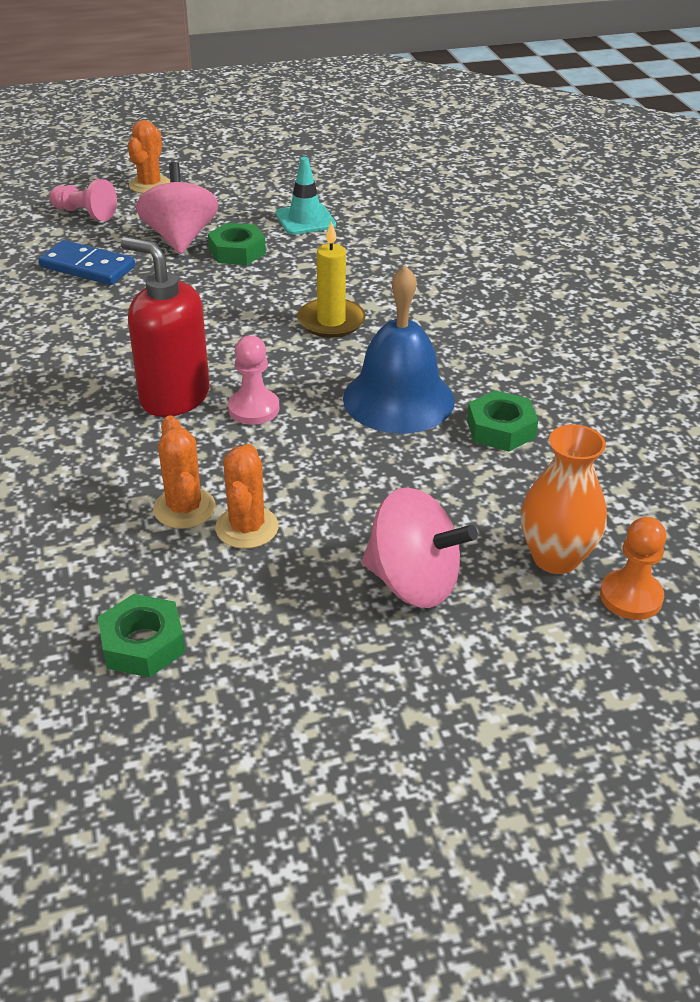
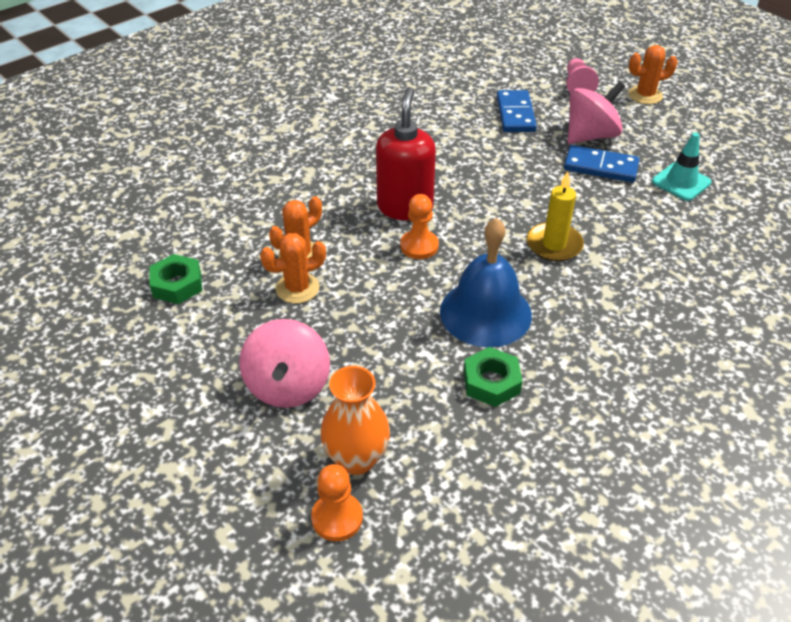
camera: 65 degrees right, 5 degrees up
green nut [208,223,266,265] -> blue domino [564,145,640,182]
pink pawn [228,335,280,425] -> orange pawn [400,194,439,259]

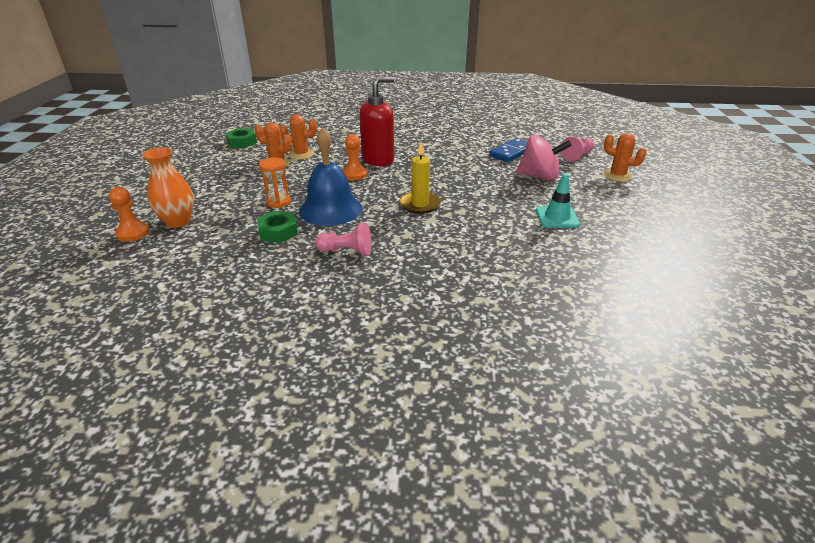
camera: 45 degrees right, 10 degrees down
pink spinning top [239,319,330,408] -> none
blue domino [564,145,640,182] -> none
none -> orange hourglass [259,157,291,208]
none -> pink pawn [315,223,371,256]

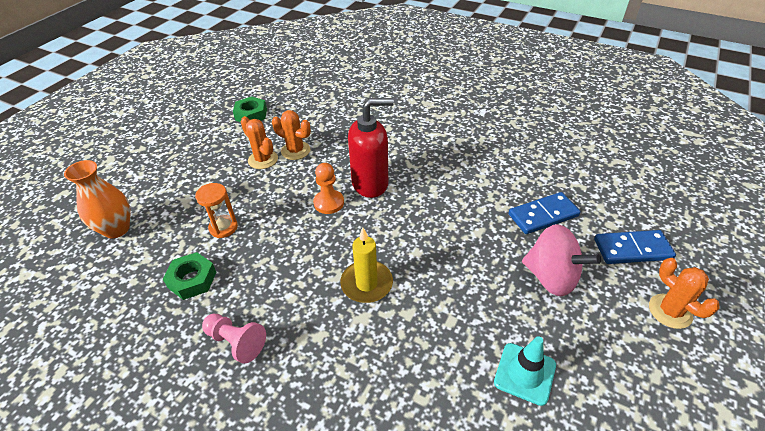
camera: 25 degrees right, 10 degrees up
orange pawn [109,187,150,242] -> none
blue bell [299,127,362,226] -> none
pink pawn [560,136,594,162] -> blue domino [594,230,676,264]

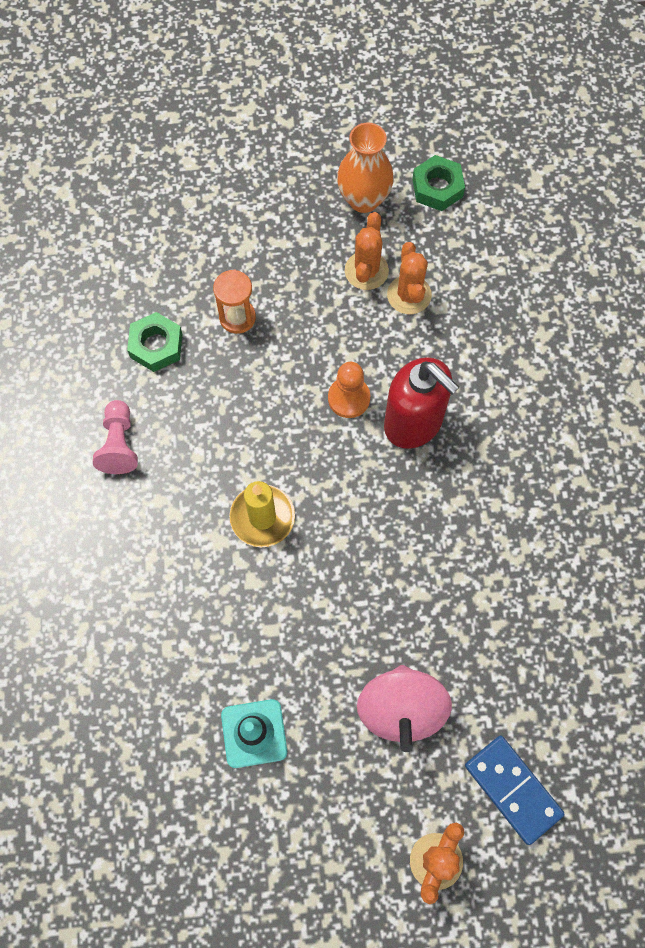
camera: 55 degrees right, 25 degrees up
orange vase [64,160,130,238] -> orange vase moved to [337,122,394,213]
blue domino [509,192,580,234] -> none

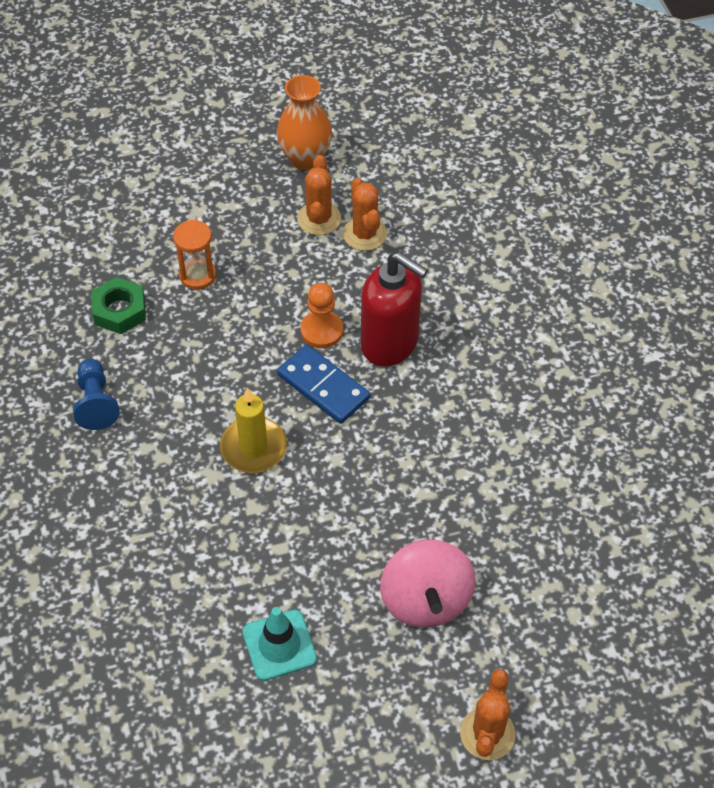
camera: 10 degrees left, 15 degrees down
pink pawn [93,400,138,474] -> blue pawn [73,359,119,430]
green nut [412,155,465,211] -> none
blue domino [465,736,564,845] -> blue domino moved to [277,345,370,424]

